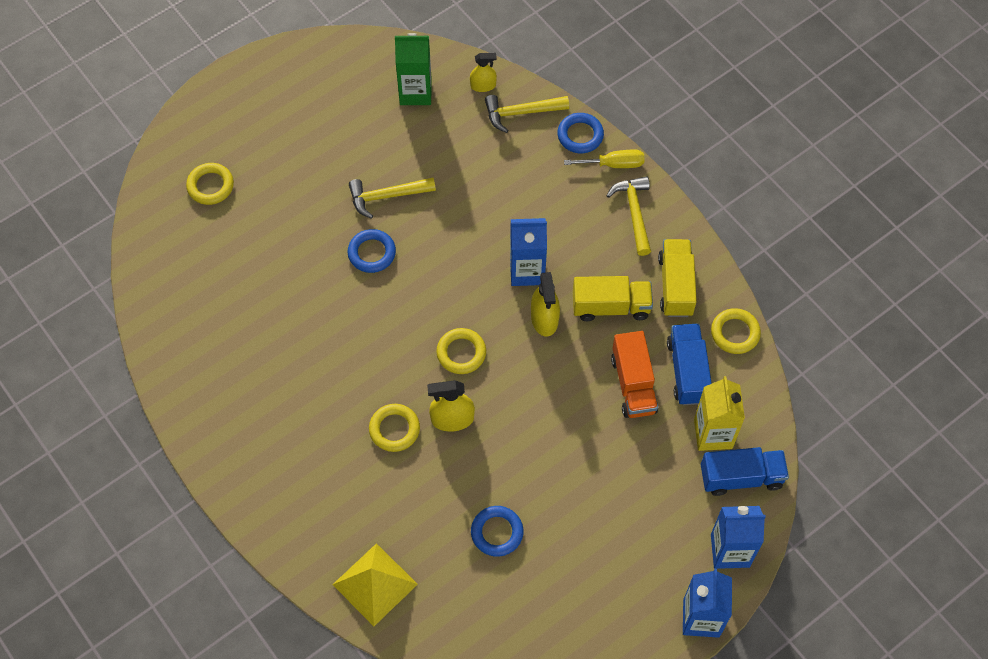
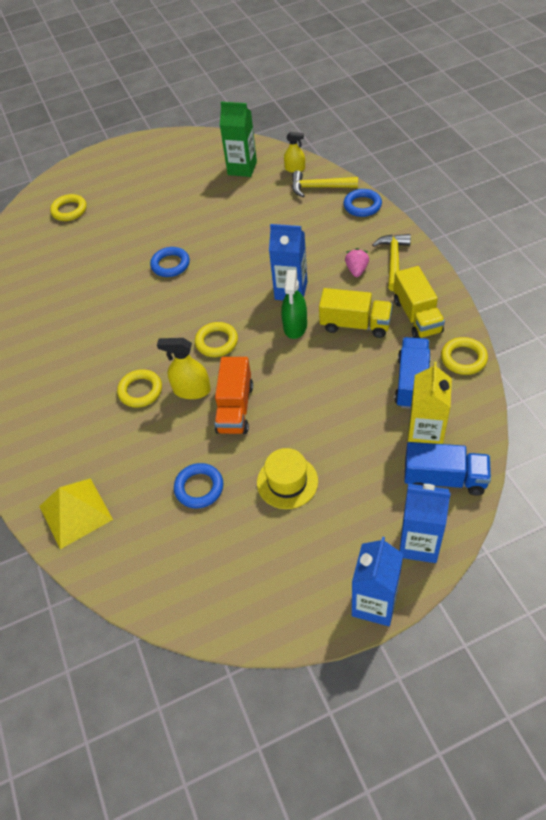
camera: 20 degrees right, 10 degrees down
yellow hammer [349,178,436,219] -> none
yellow spray bottle [531,272,560,337] -> green spray bottle [281,270,307,339]
yellow screwdriver [564,149,645,168] -> none
orange truck [611,331,658,418] -> orange truck moved to [214,357,253,434]
yellow truck [658,239,697,317] -> yellow truck turned 150 degrees clockwise [394,266,445,338]
none -> yellow hat [257,448,318,509]
none -> pink strawberry [345,248,369,277]

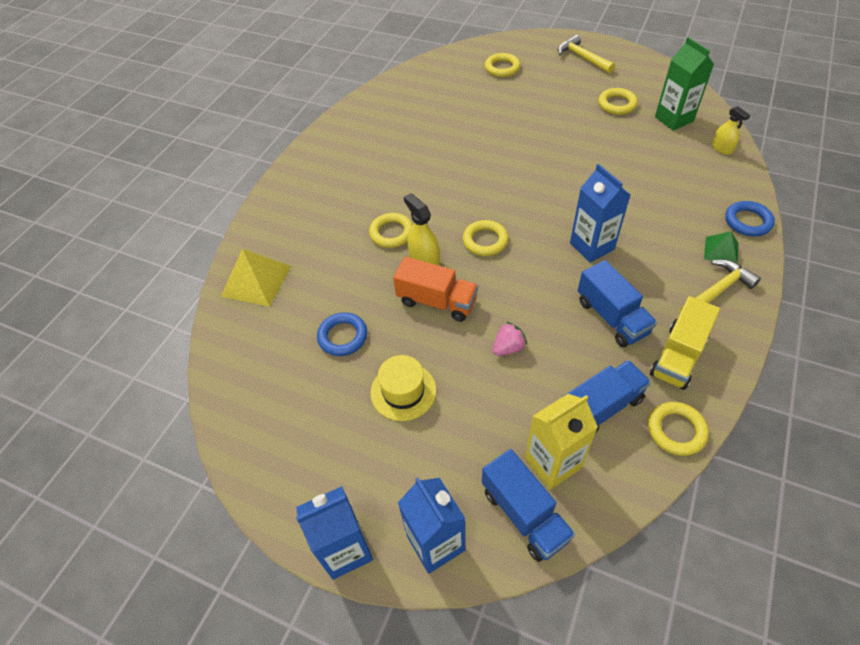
camera: 45 degrees right, 0 degrees up
blue ring [150,247,190,277] -> none
orange truck [214,357,253,434] -> orange truck turned 120 degrees counterclockwise [393,257,478,322]
green spray bottle [281,270,307,339] -> none
yellow hammer [292,171,358,197] -> yellow hammer moved to [558,35,615,74]
yellow truck [319,288,393,338] -> blue truck [578,260,657,347]
pink strawberry [345,248,369,277] -> pink strawberry moved to [493,321,527,356]
none -> yellow ring [598,88,638,115]
none -> green pyramid [704,231,739,263]

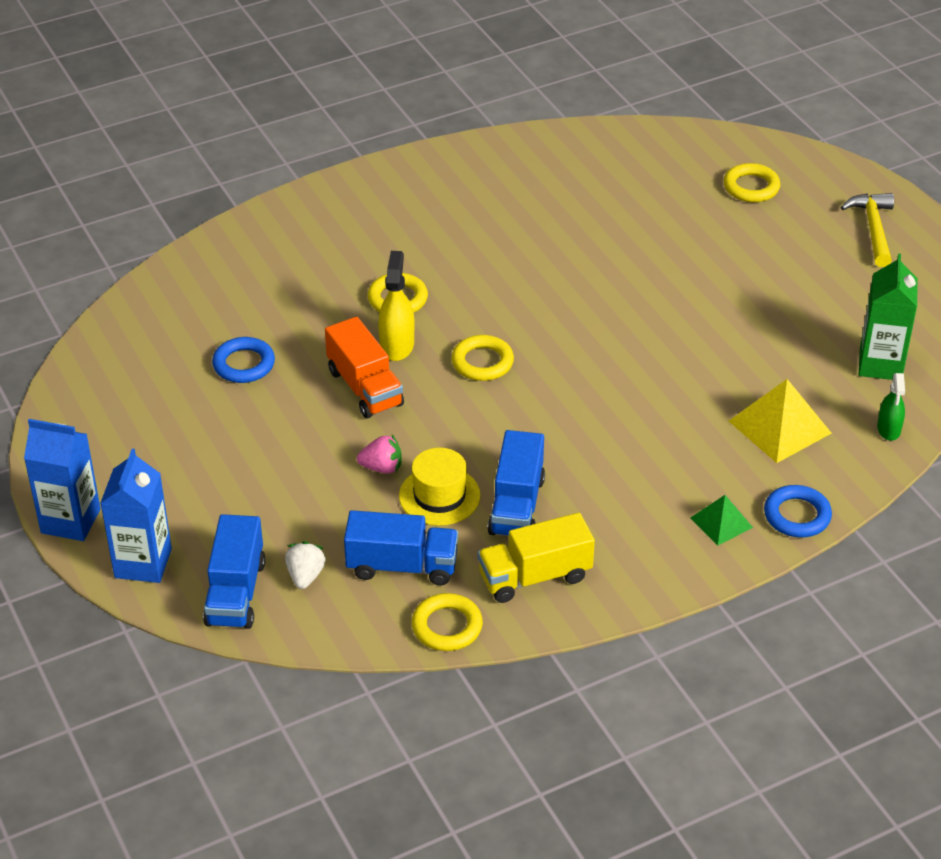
camera: 35 degrees right, 10 degrees down
yellow pyramid [221,249,291,307] -> yellow pyramid moved to [729,379,832,463]
yellow hat [370,355,436,421] -> yellow hat moved to [399,448,481,526]
yellow carton [525,394,598,490] -> white strawberry [285,541,325,589]
blue carton [570,164,630,263] -> none
yellow ring [598,88,638,115] -> none
yellow hammer [680,260,761,313] -> none
yellow spray bottle [712,106,750,155] -> green spray bottle [877,373,905,441]

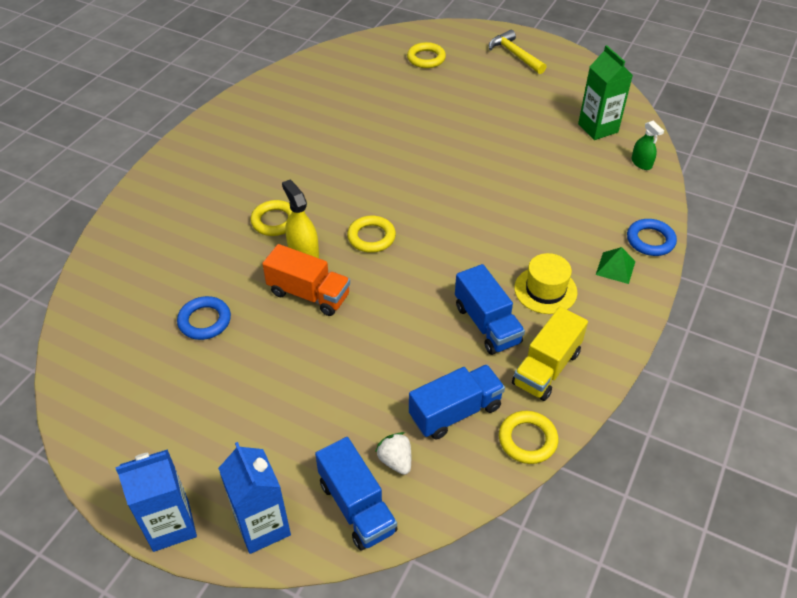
camera: 35 degrees left, 5 degrees up
pink strawberry [357,435,402,474] -> none
yellow hat [399,448,481,526] -> yellow hat moved to [514,253,577,314]
yellow pyramid [729,379,832,463] -> none

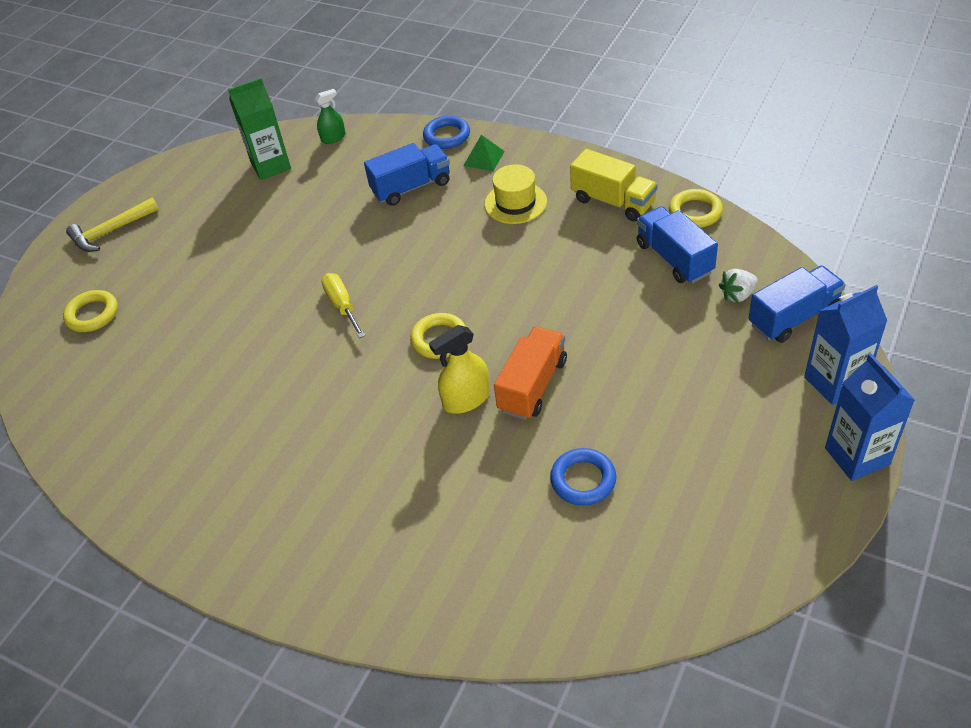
camera: 85 degrees left, 0 degrees up
yellow ring [251,200,292,236] -> none
blue truck [455,264,525,355] -> blue truck moved to [364,143,450,206]
none -> yellow screwdriver [321,273,365,338]

